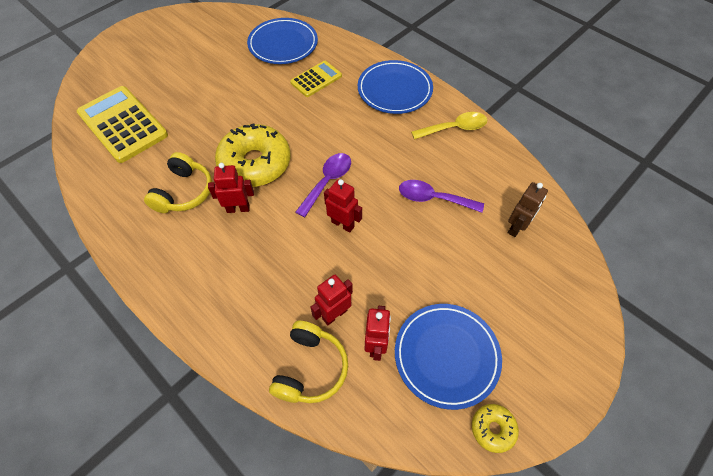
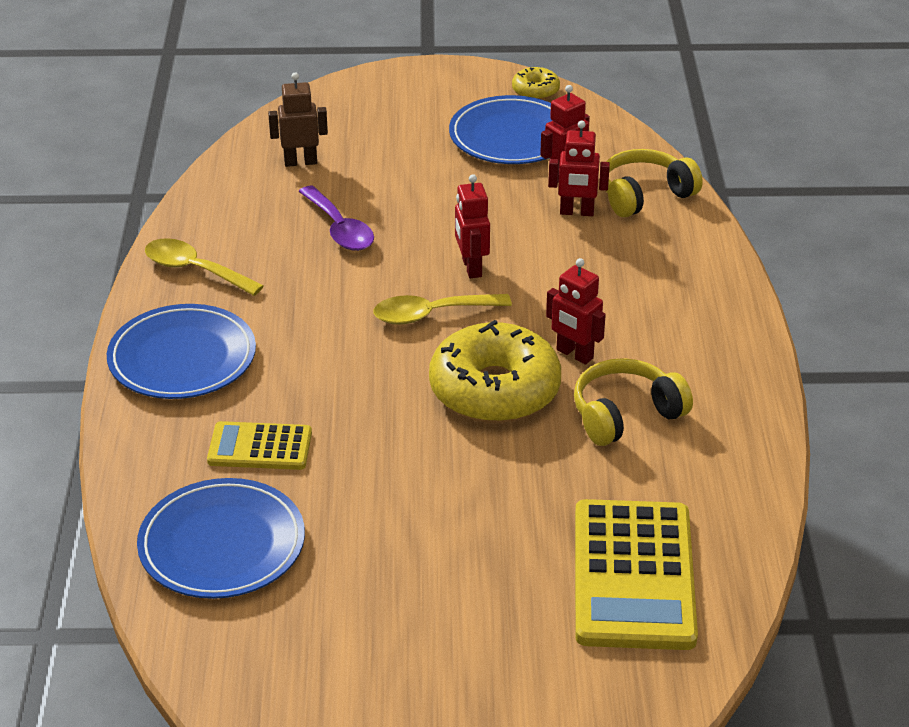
camera: 135 degrees left, 20 degrees down
purple spoon [296,153,351,217] -> yellow spoon [373,294,512,325]

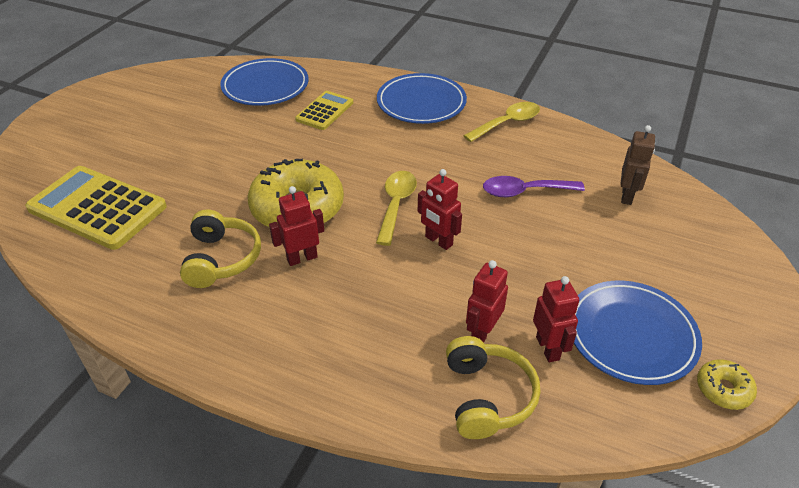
camera: 115 degrees right, 5 degrees up
red robot [455,174,490,278] -> red robot turned 150 degrees counterclockwise [418,169,462,250]

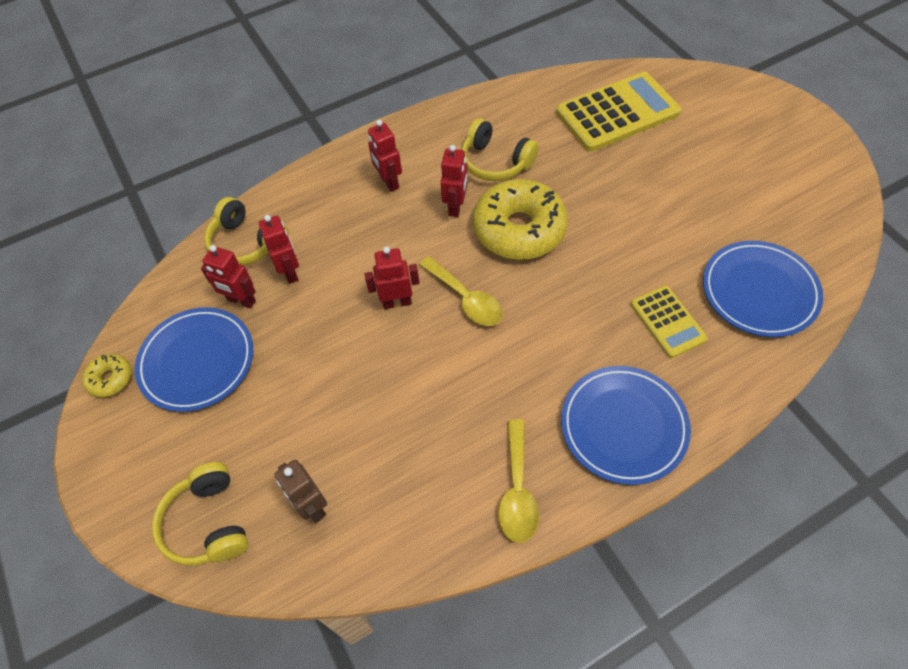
camera: 130 degrees right, 15 degrees up
purple spoon [483,176,585,197] -> none
none -> yellow headphones [152,462,248,565]
none -> red robot [368,120,402,192]

